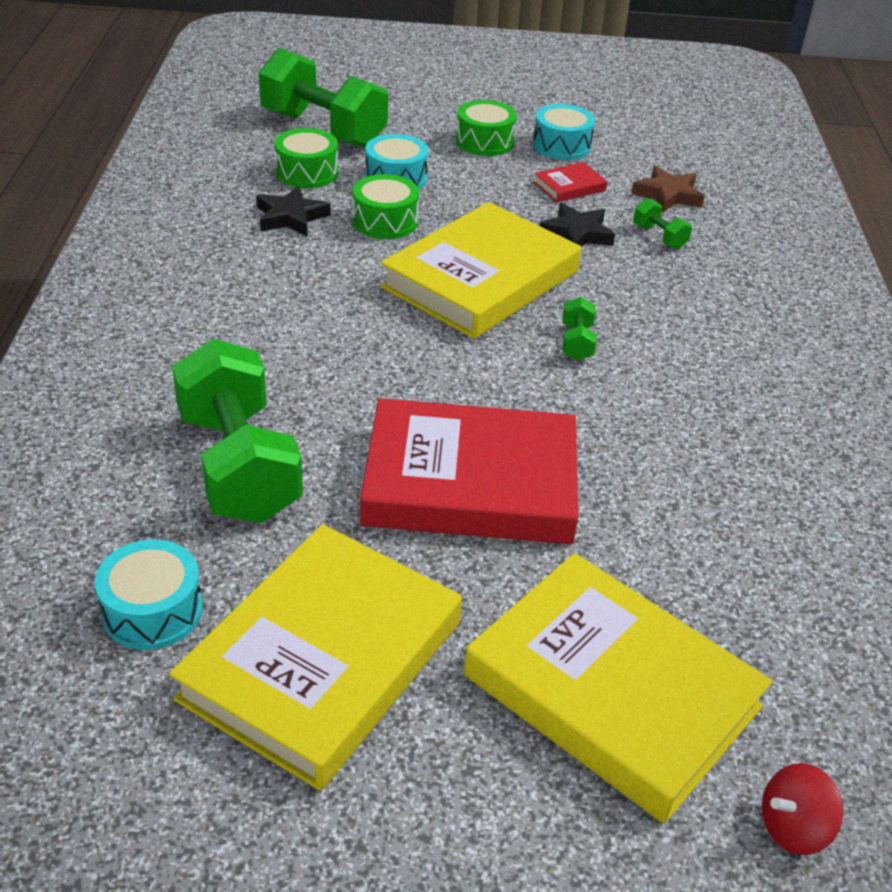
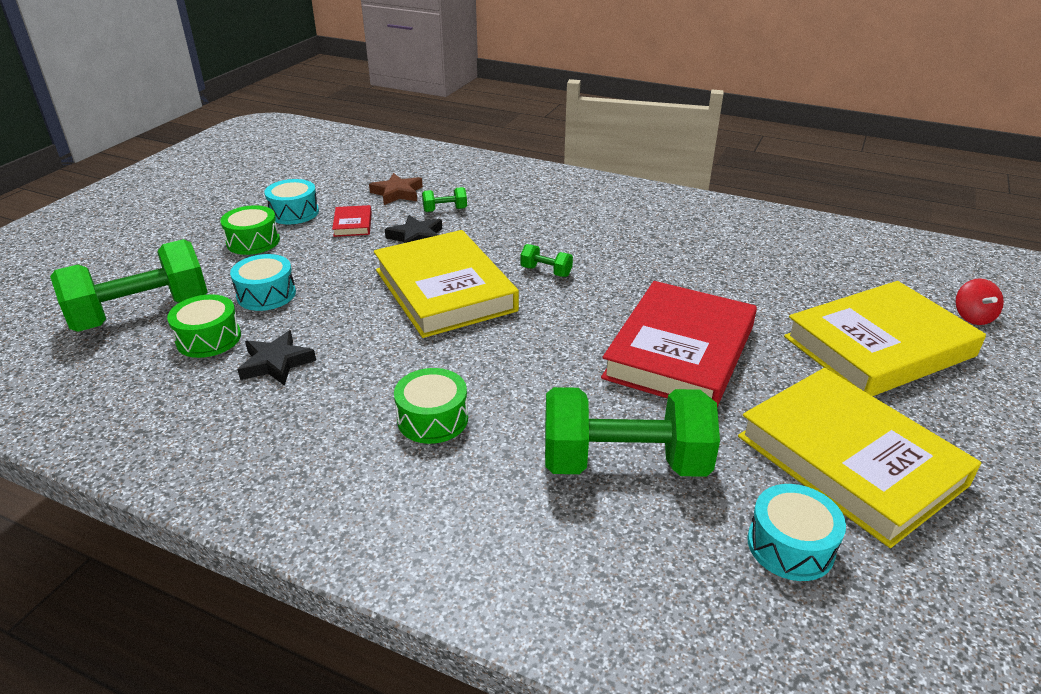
camera: 65 degrees left, 5 degrees down
green drum [352,174,419,239] -> green drum moved to [394,368,468,444]

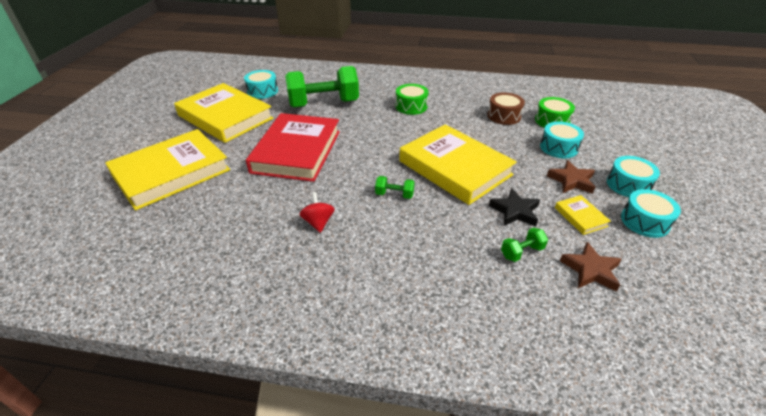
camera: 165 degrees right, 5 degrees up
green dumbbell [50,239,208,332] -> none
green drum [220,205,280,255] -> turquoise drum [607,156,660,197]
black star [238,330,316,386] -> brown drum [487,92,525,125]
red book [332,205,372,237] -> yellow book [555,195,611,235]
red spinning top [955,278,1004,325] -> red spinning top moved to [299,192,335,233]
none -> brown star [547,160,595,194]

